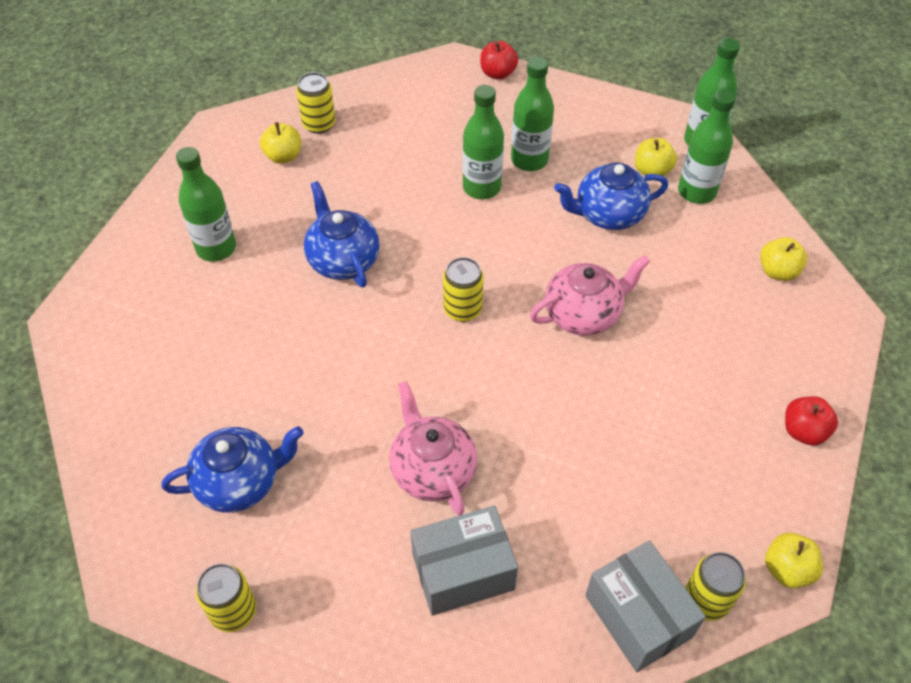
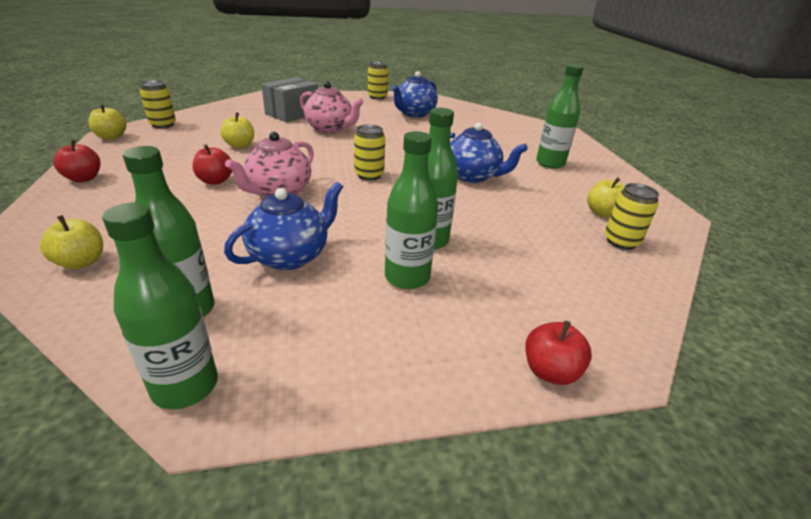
camera: 145 degrees right, 20 degrees down
grey box [585,540,706,672] -> none
yellow apple [635,138,677,176] -> yellow apple moved to [220,112,254,148]
none -> red apple [193,144,232,184]

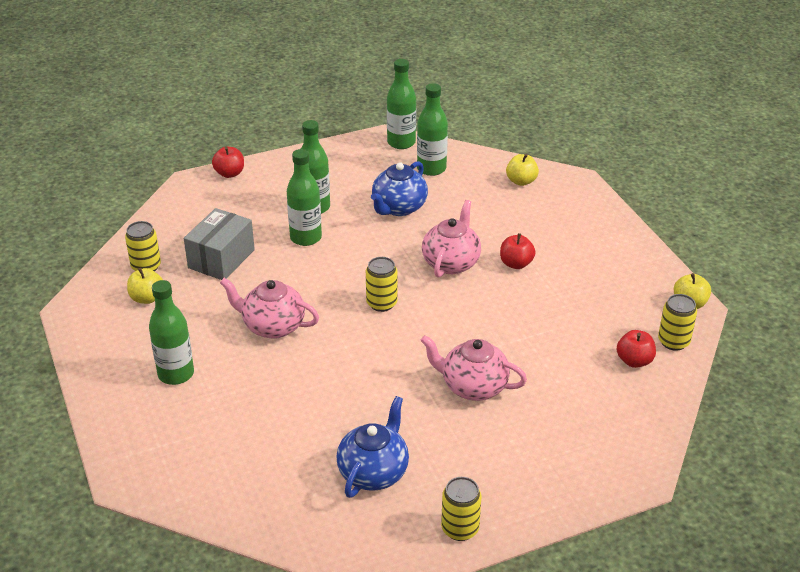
camera: 170 degrees right, 5 degrees up
red apple [53,140,101,182] -> red apple moved to [617,330,656,368]
yellow apple [220,112,254,148] -> none
grey box [261,77,318,122] -> grey box moved to [184,208,255,280]
blue teapot [450,122,528,183] -> pink teapot [220,278,319,339]

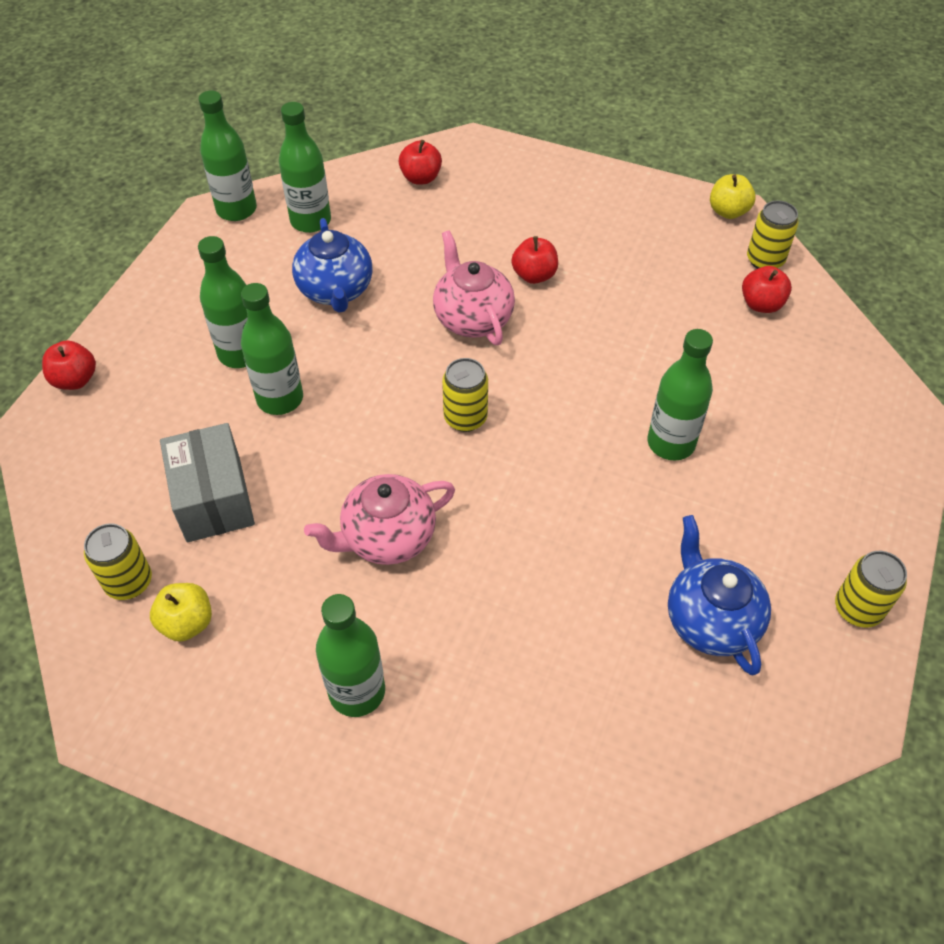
camera: 45 degrees left, 15 degrees up
pink teapot [420,335,527,401] -> green bottle [648,329,713,460]
yellow apple [506,154,539,186] -> red apple [398,140,442,185]

